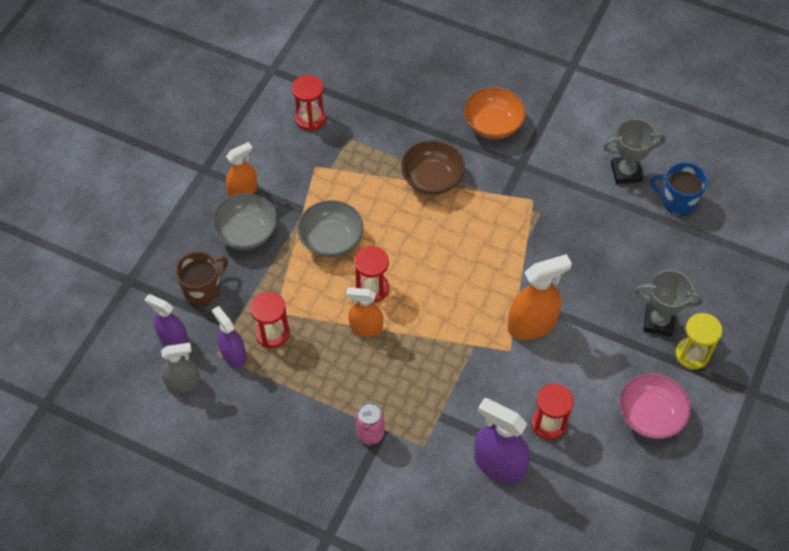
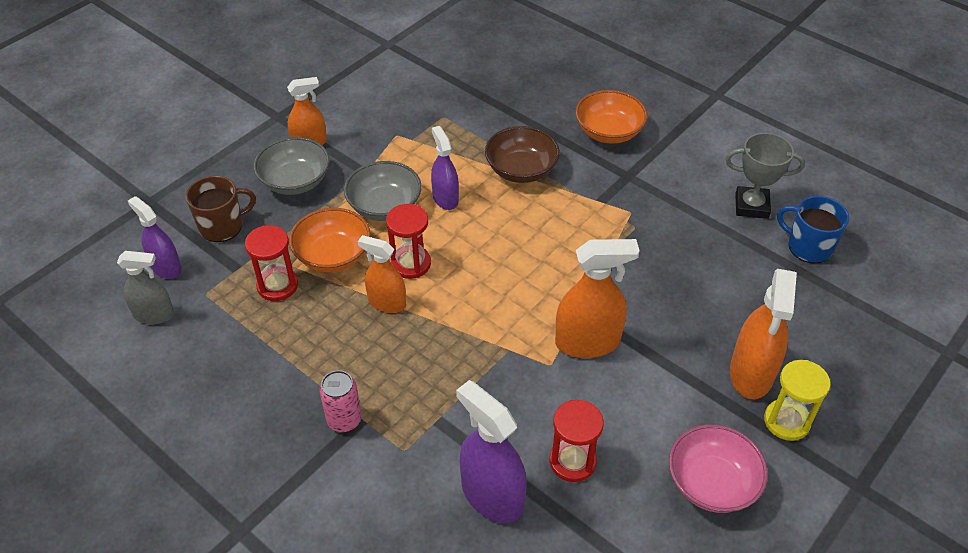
camera: 15 degrees right, 10 degrees down
purple spray bottle [212,306,246,367] -> purple spray bottle moved to [431,126,459,210]
red hourglass [292,75,326,131] -> none
grey trophy [635,270,703,336] -> orange spray bottle [730,269,797,399]
none -> orange bowl [289,208,371,272]

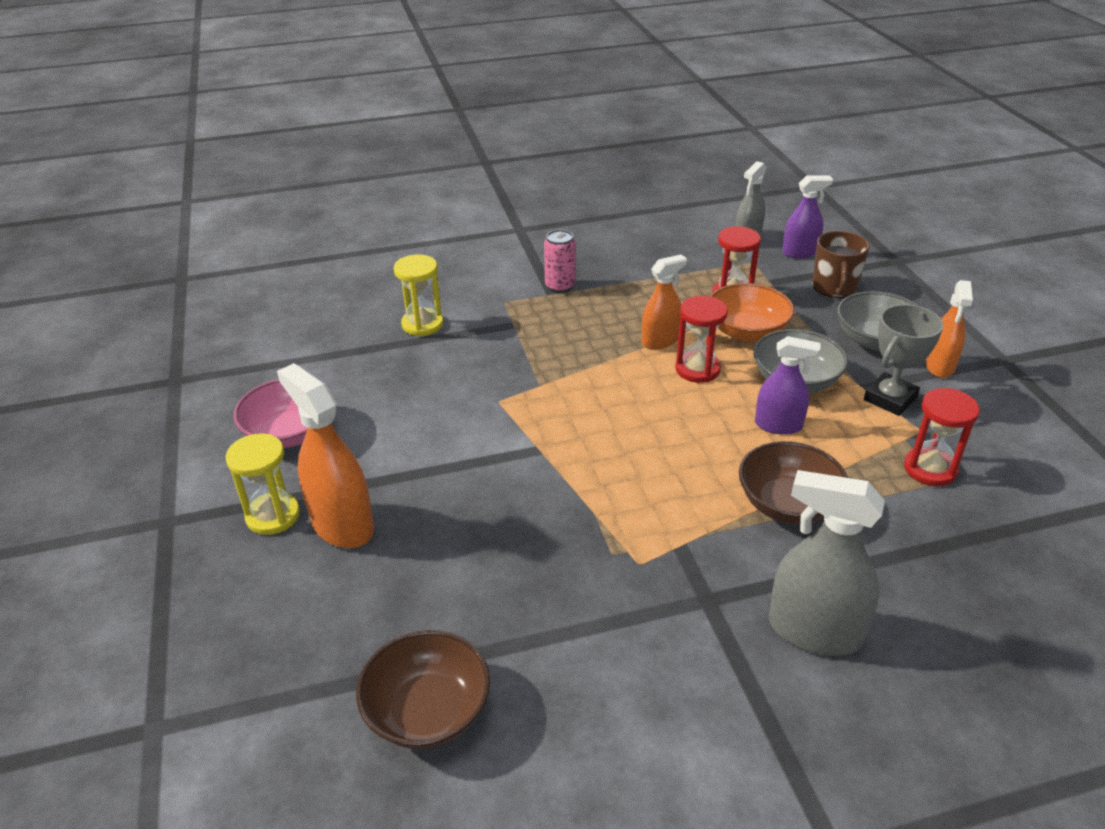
camera: 125 degrees right, 10 degrees down
purple spray bottle [456,380,527,523] -> yellow hourglass [394,254,443,336]
red hourglass [549,400,604,482] -> red hourglass moved to [904,388,980,486]
orange spray bottle [555,239,640,358] -> none
orange bowl [575,90,648,144] -> grey spray bottle [769,470,885,656]
grey trophy [725,133,805,219] -> grey trophy moved to [864,304,944,416]
blue mug [777,196,849,263] -> brown bowl [356,630,490,749]

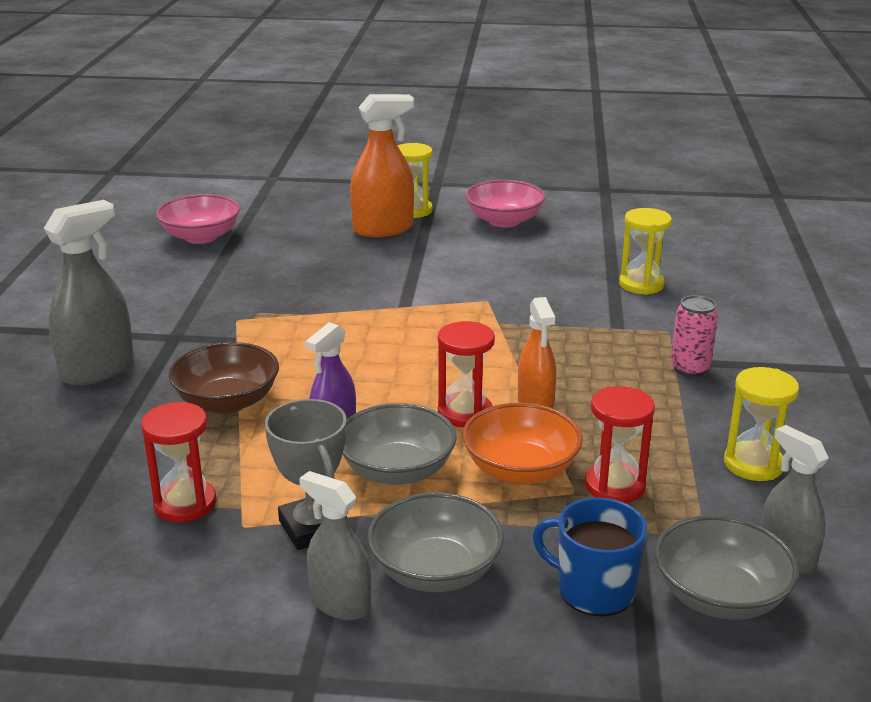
camera: 110 degrees right, 10 degrees down
brown bowl [356,630,490,749] -> pink bowl [156,194,240,244]
purple spray bottle [782,176,833,258] -> grey bowl [655,515,799,620]
brown mug [812,231,870,298] -> blue mug [532,497,647,616]
orange spray bottle [925,280,973,378] -> grey spray bottle [299,471,371,620]
none -> yellow hourglass [724,367,799,481]

